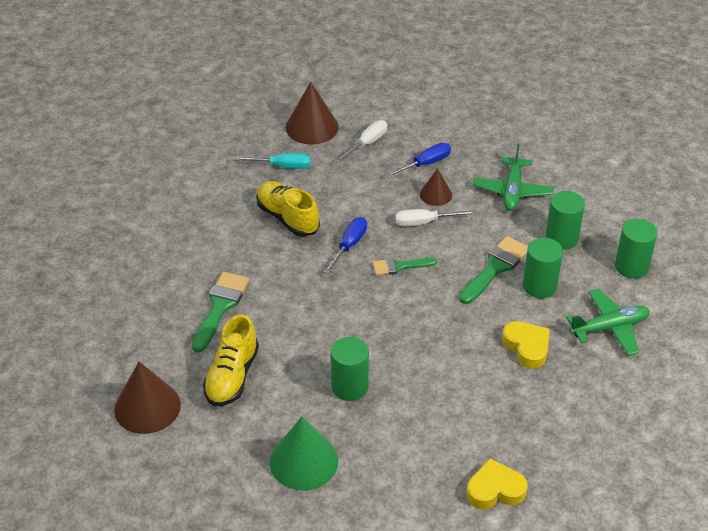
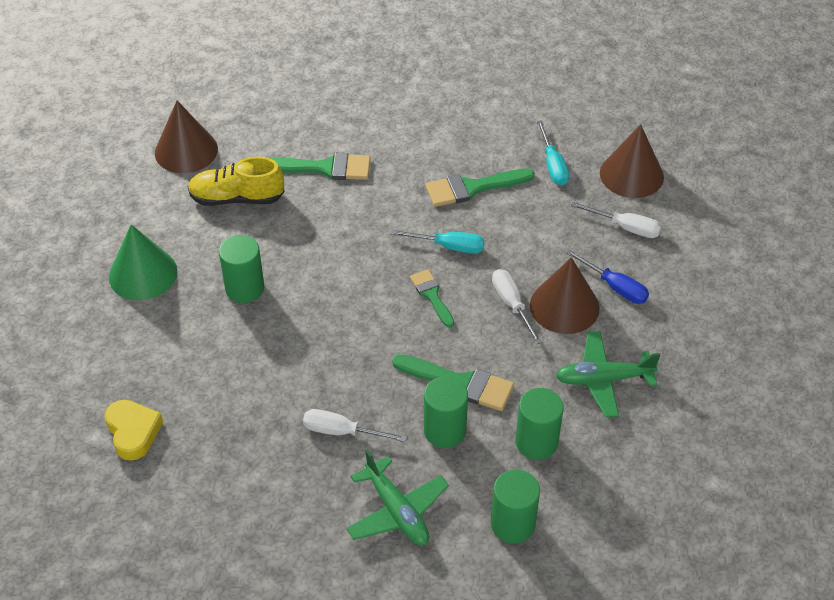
camera: 75 degrees right, 5 degrees up
yellow shoe [256,181,320,237] -> green brush [426,168,535,207]
blue screwdriver [324,217,367,274] -> turquoise screwdriver [391,230,484,254]
brown cone [420,168,452,206] -> brown cone [530,257,600,334], size x1.72
yellow heart [502,321,550,369] -> white screwdriver [303,409,407,442]

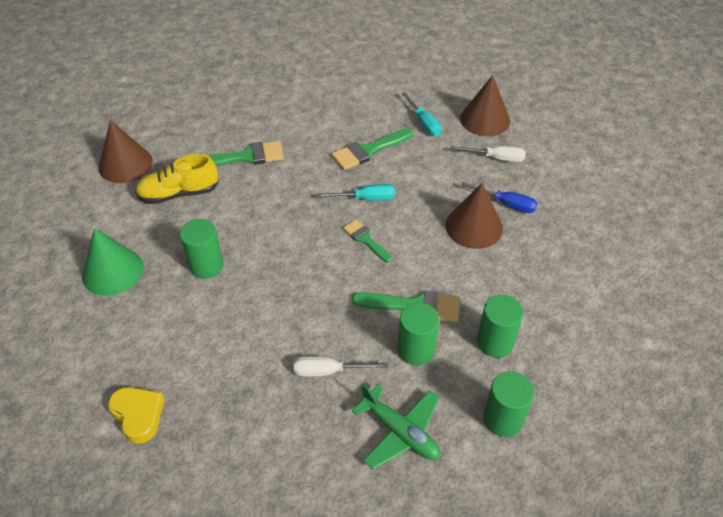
camera: 15 degrees left, 0 degrees up
white screwdriver [492,269,542,344] -> none
green plane [556,331,660,417] -> none

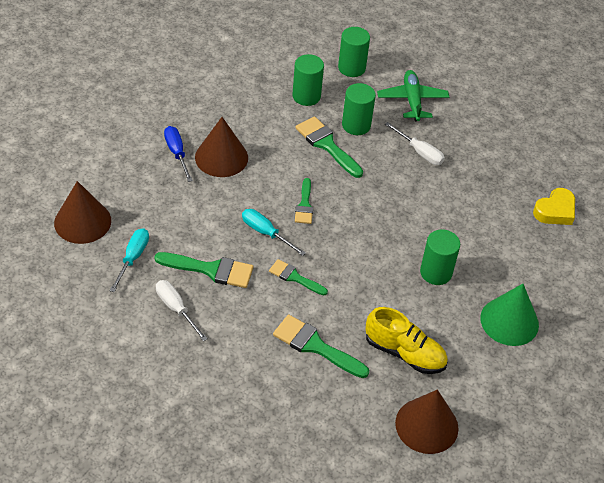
camera: 140 degrees left, 0 degrees up
yellow heart [108,387,165,444] -> yellow heart turned 135 degrees counterclockwise [533,188,575,225]
white screwdriver [451,146,526,162] -> white screwdriver moved to [156,280,208,342]
none -> green brush [269,259,328,295]

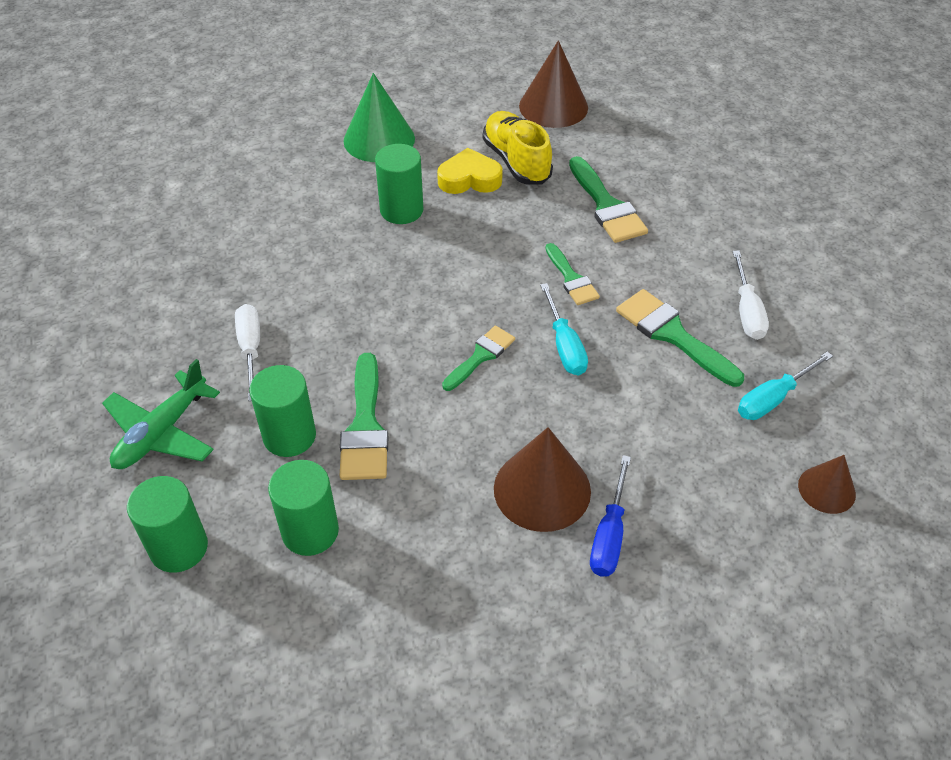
camera: 140 degrees left, 0 degrees up
brown cone [54,181,111,244] -> brown cone [798,455,856,514], size x0.58
yellow heart [533,188,575,225] -> yellow heart moved to [437,148,503,194]

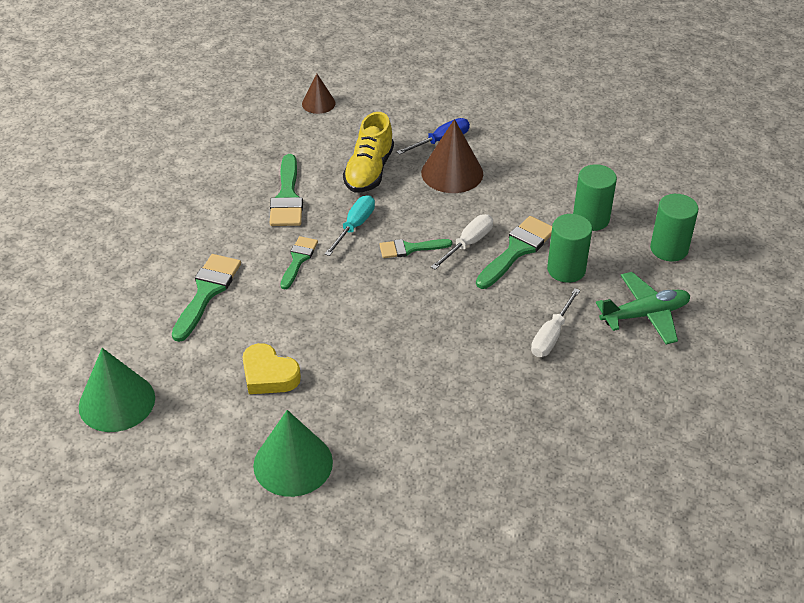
camera: 140 degrees left, 5 degrees down
green cylinder [375,144,423,224] -> none
yellow shoe [483,111,553,185] -> yellow shoe moved to [343,112,394,193]
brown cone [519,40,588,128] -> green cone [79,348,155,432]
white screwdriver [732,251,769,340] -> white screwdriver moved to [431,214,493,270]
turquoise screwdriver [738,352,833,420] -> none

